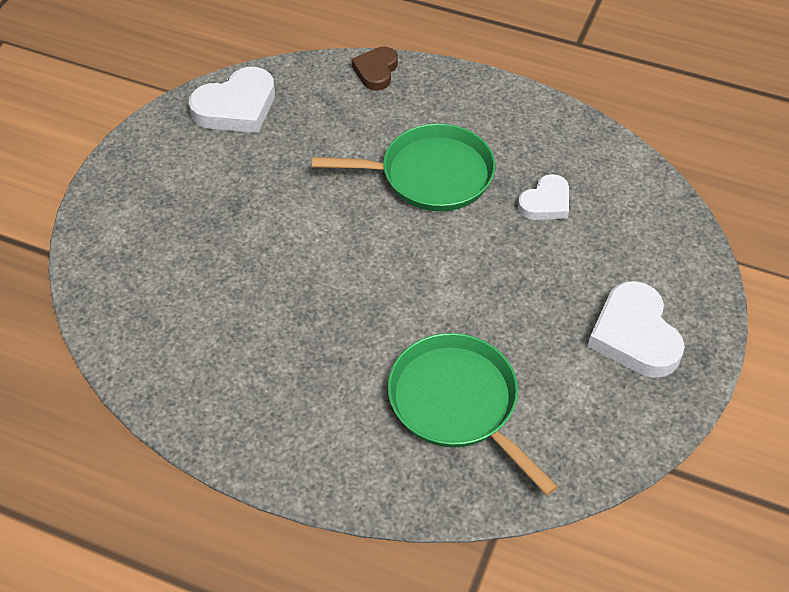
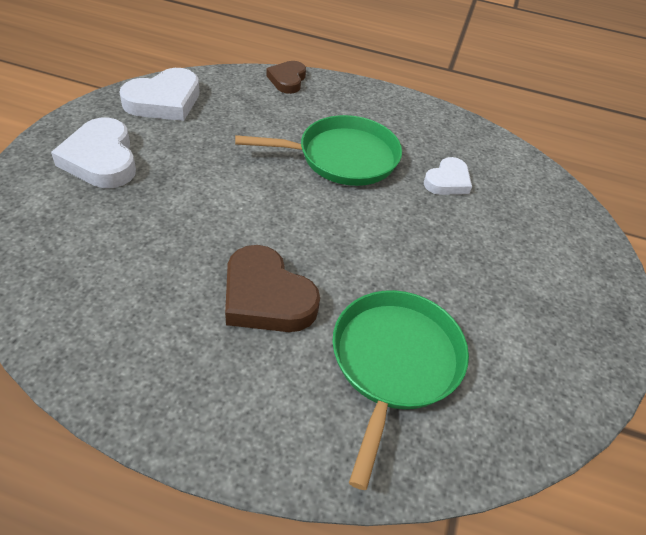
camera: 10 degrees left, 5 degrees down
green pan [388,333,558,496] -> green pan turned 60 degrees clockwise [332,290,469,490]
white heart [588,281,685,378] -> white heart moved to [51,118,136,188]
none -> brown heart [225,245,320,332]

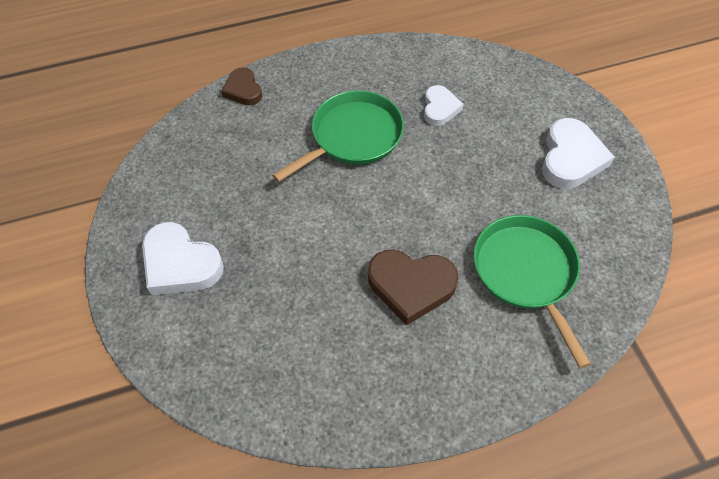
camera: 30 degrees left, 10 degrees up
white heart [119,68,200,121] -> white heart moved to [542,118,614,189]

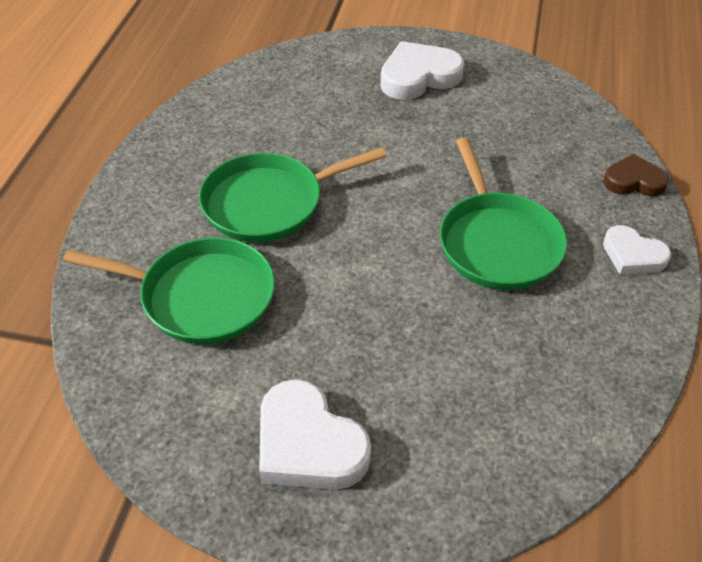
camera: 120 degrees right, 10 degrees down
brown heart [368,250,459,325] -> green pan [199,147,387,242]
white heart [424,85,464,126] -> white heart moved to [603,225,671,275]

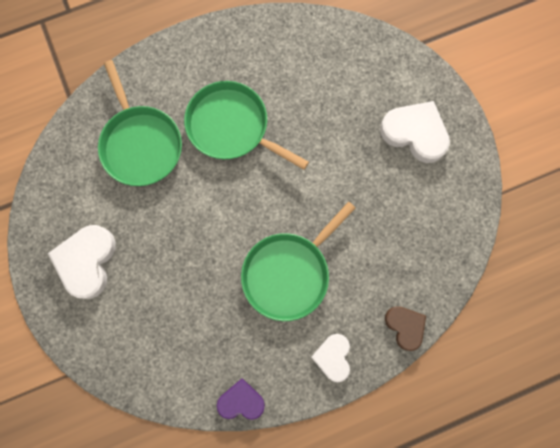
camera: 55 degrees right, 30 degrees up
none -> purple heart [216,378,265,420]

